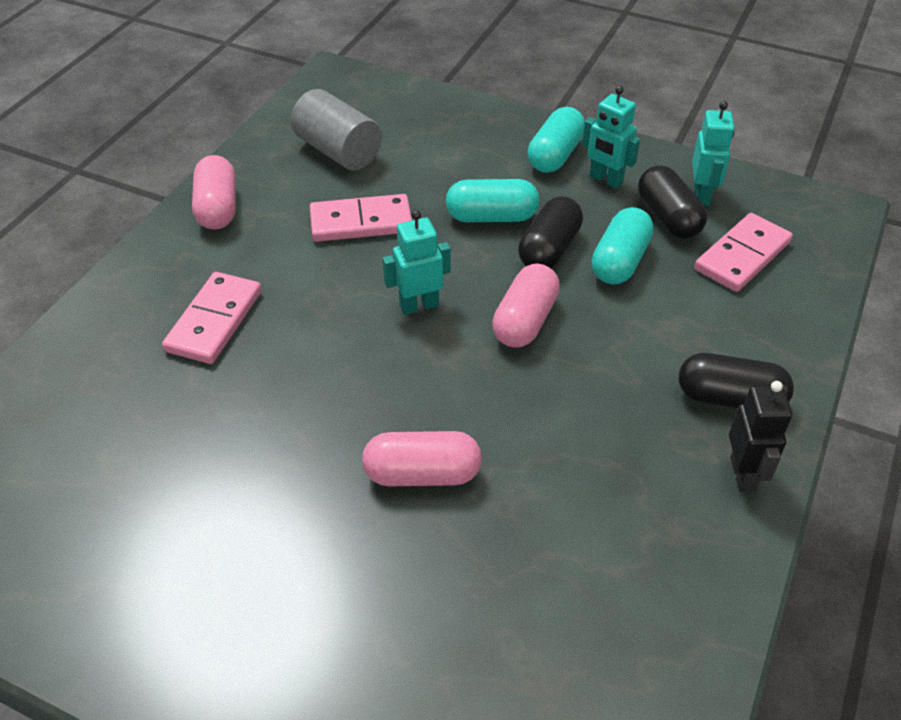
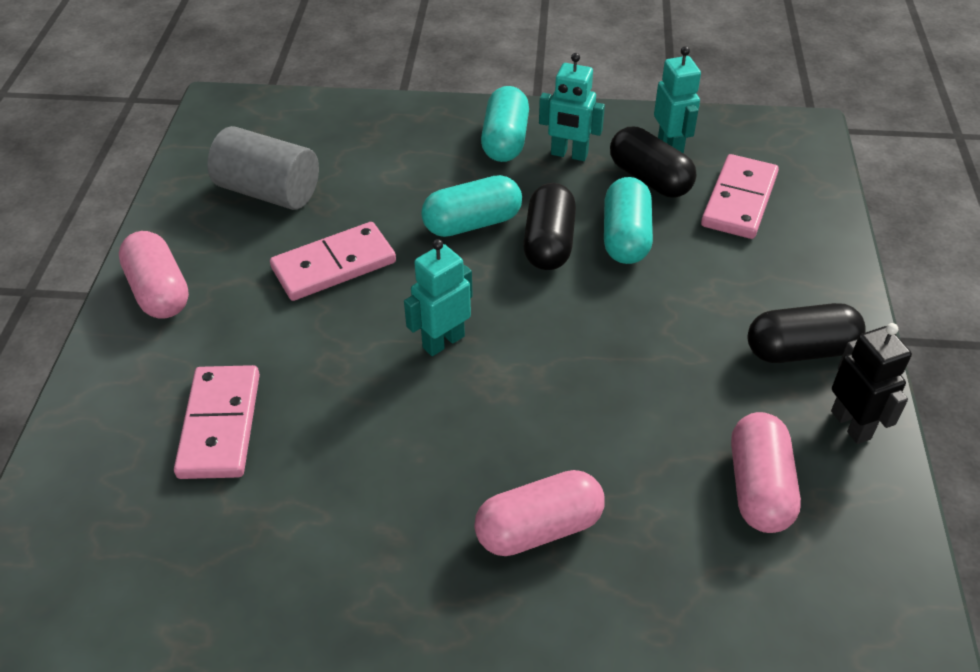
camera: 20 degrees left, 0 degrees up
pink capsule [492,264,560,348] -> pink capsule moved to [731,412,801,533]

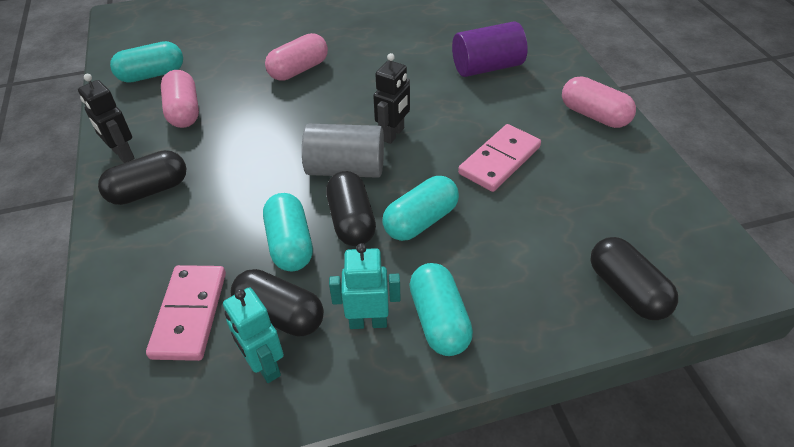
camera: 160 degrees right, 0 degrees up
pink domino [174,365,260,479] -> purple cylinder [452,21,528,77]
grey cylinder [207,126,319,210] -> grey cylinder moved to [302,124,384,178]
turquoise robot [404,239,473,356] -> black robot [373,53,410,144]
none -> turquoise capsule [110,41,183,83]
none -> black capsule [590,237,678,320]

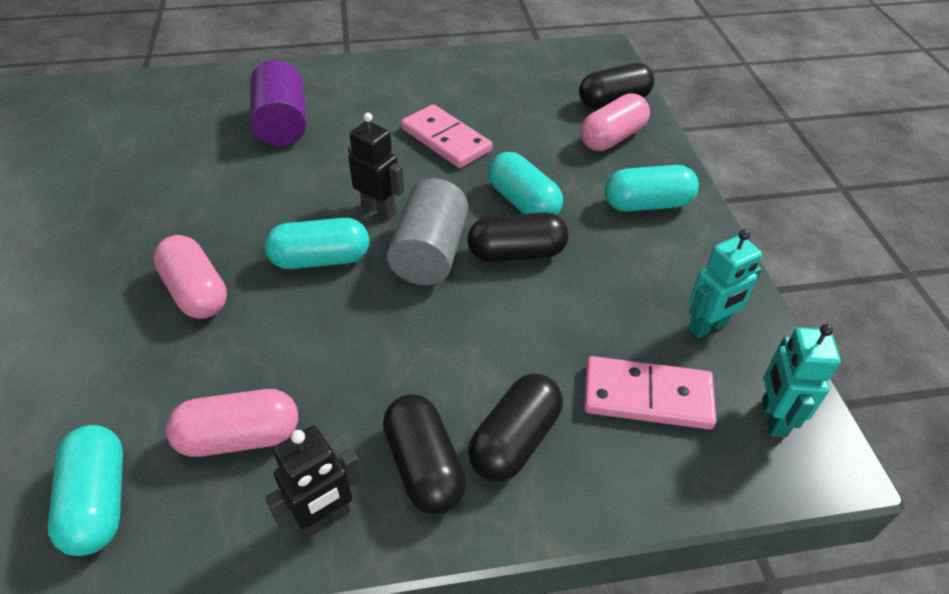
camera: 85 degrees left, 0 degrees up
black capsule [230,269,324,337] -> black capsule moved to [468,374,563,481]
turquoise capsule [263,193,313,271] -> turquoise capsule moved to [265,218,369,269]
turquoise robot [329,243,401,329] -> turquoise robot moved to [762,324,841,437]
pink capsule [562,76,636,128] -> pink capsule moved to [580,93,650,151]

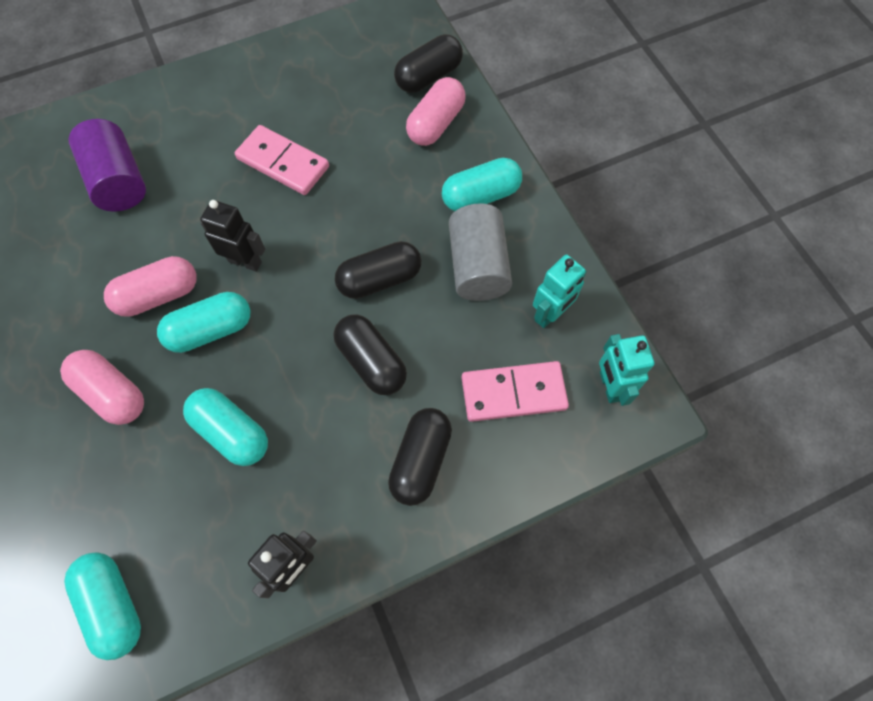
camera: 15 degrees left, 20 degrees up
pink capsule [166,389,298,457] -> pink capsule moved to [104,256,197,317]
black capsule [383,394,466,515] -> black capsule moved to [334,315,407,395]
grey cylinder [387,178,468,285] -> grey cylinder moved to [449,203,512,301]
turquoise capsule [488,152,563,215] -> turquoise capsule moved to [183,388,268,466]

